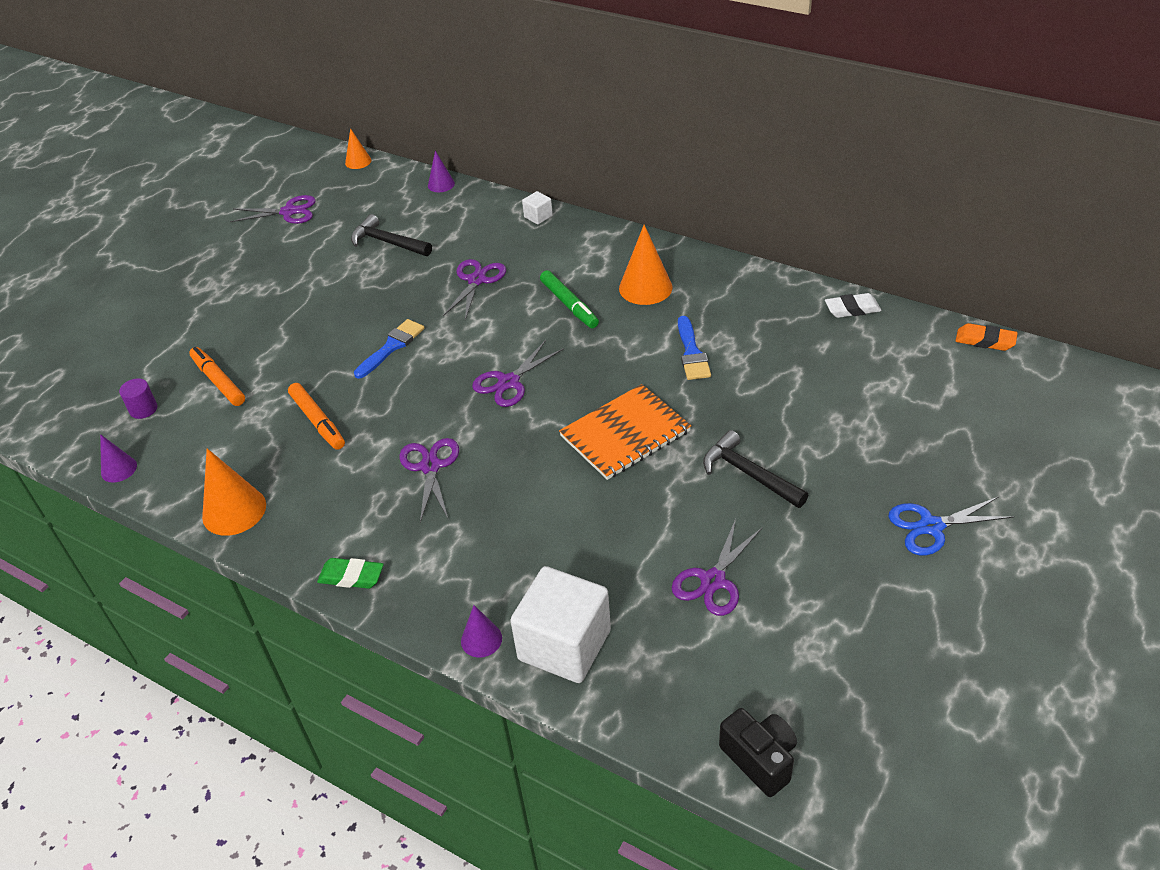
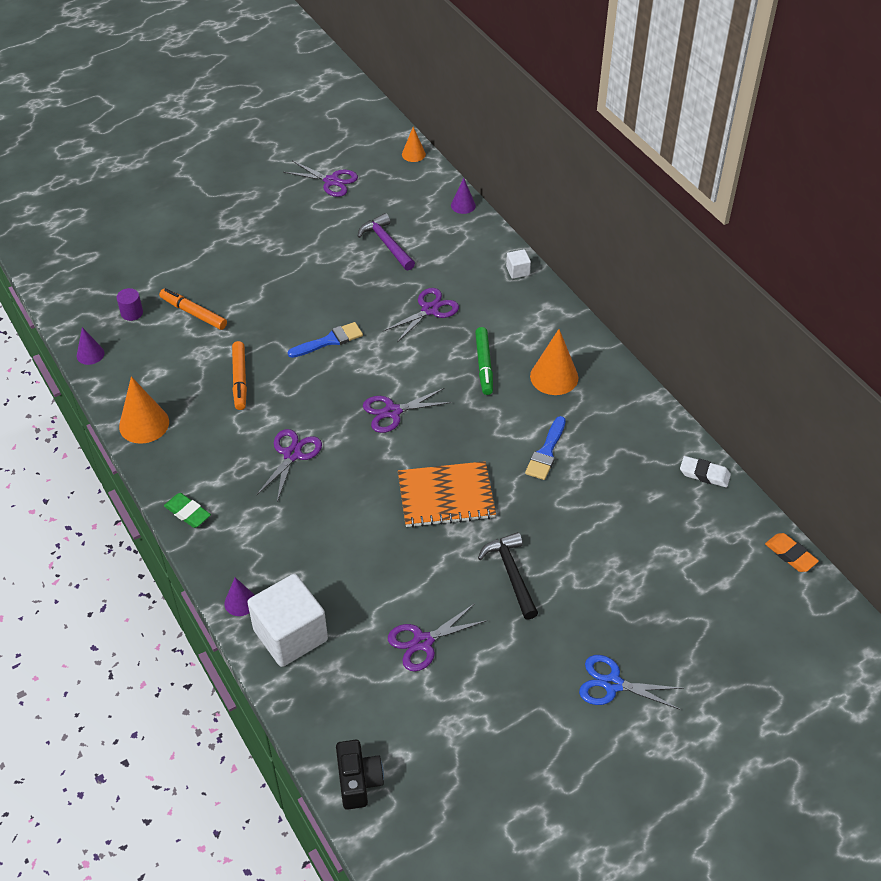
camera: 25 degrees right, 5 degrees up
orange marker [189,347,245,406] -> orange marker turned 45 degrees counterclockwise [159,288,227,330]
black hammer [351,214,432,256] -> purple hammer [357,213,415,270]

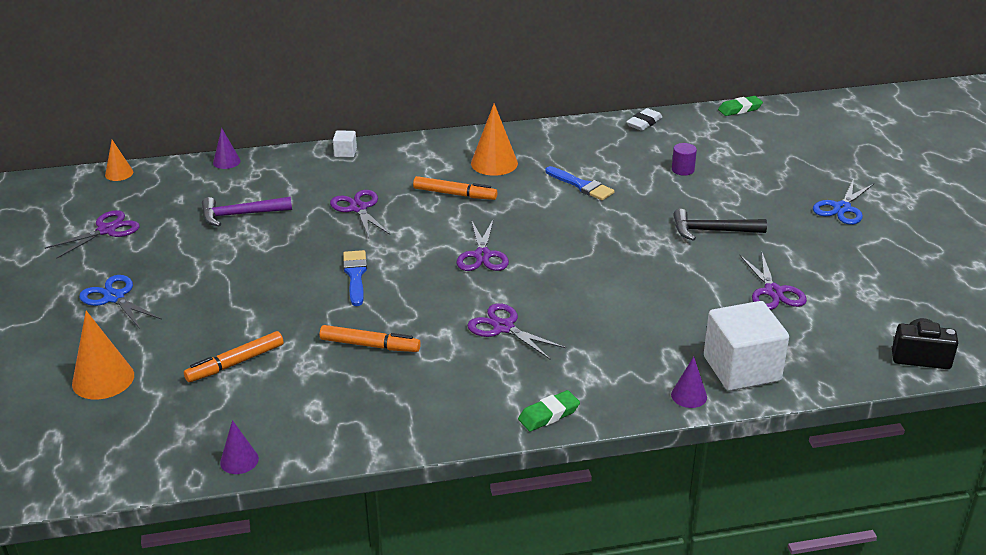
camera: 70 degrees left, 15 degrees down
purple cylinder [116,288,143,321] -> purple cylinder moved to [672,143,697,176]
orange cone [119,376,169,444] -> orange cone moved to [72,311,134,399]
orange notebook [398,461,496,528] -> none
green marker [475,327,493,395] -> orange marker [413,176,497,200]
orange eraser [765,533,819,572] -> green eraser [718,96,763,116]
none -> blue scissors [79,275,162,329]

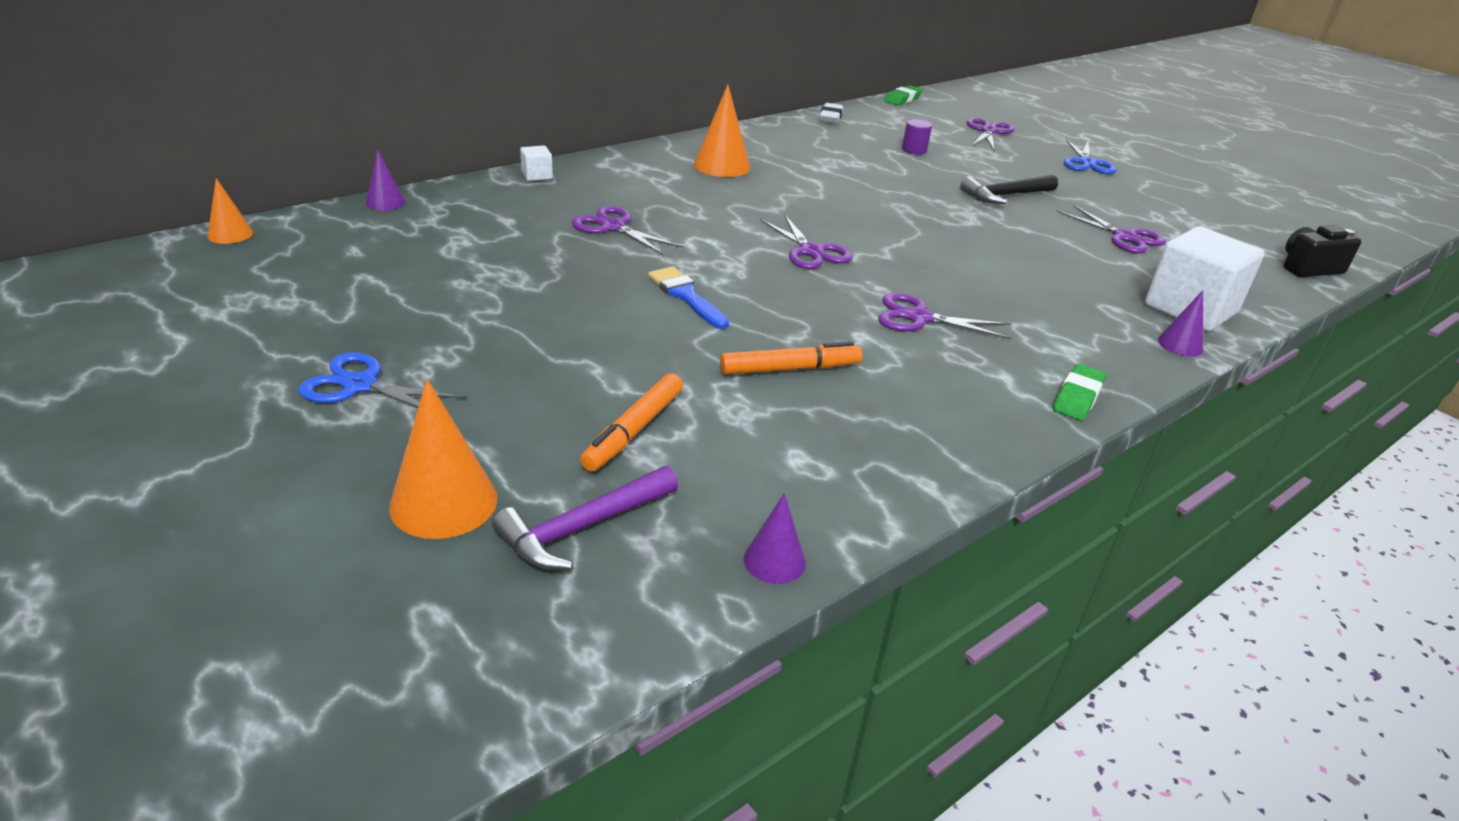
camera: 30 degrees left, 0 degrees up
purple scissors [45,210,140,259] -> purple scissors moved to [967,118,1014,151]
purple hammer [202,197,292,227] -> purple hammer moved to [492,466,678,570]
orange marker [413,176,497,200] -> none
blue brush [546,166,614,200] -> none

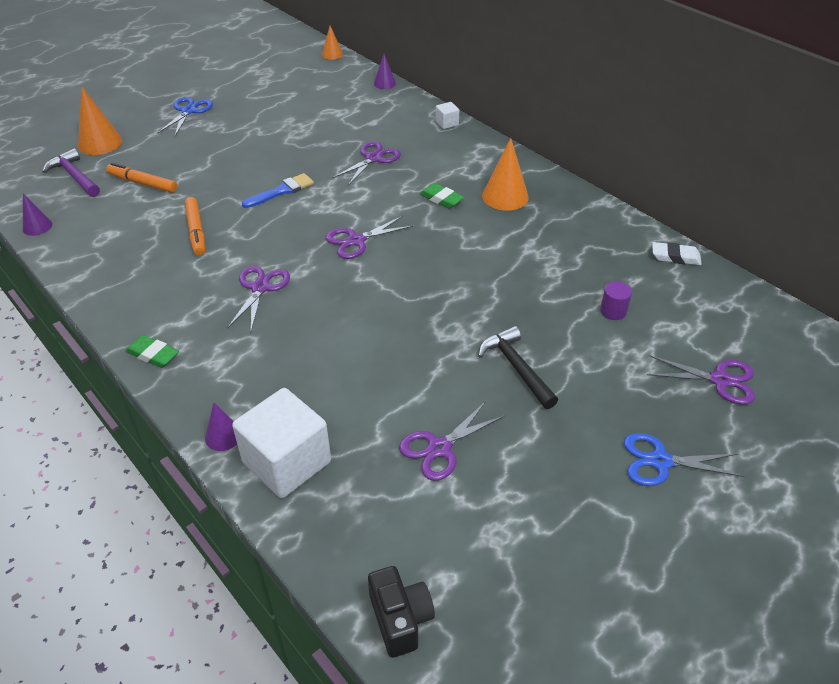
camera: 90 degrees right, 10 degrees up
green eraser [884,85,923,105] -> green eraser moved to [419,183,464,209]

